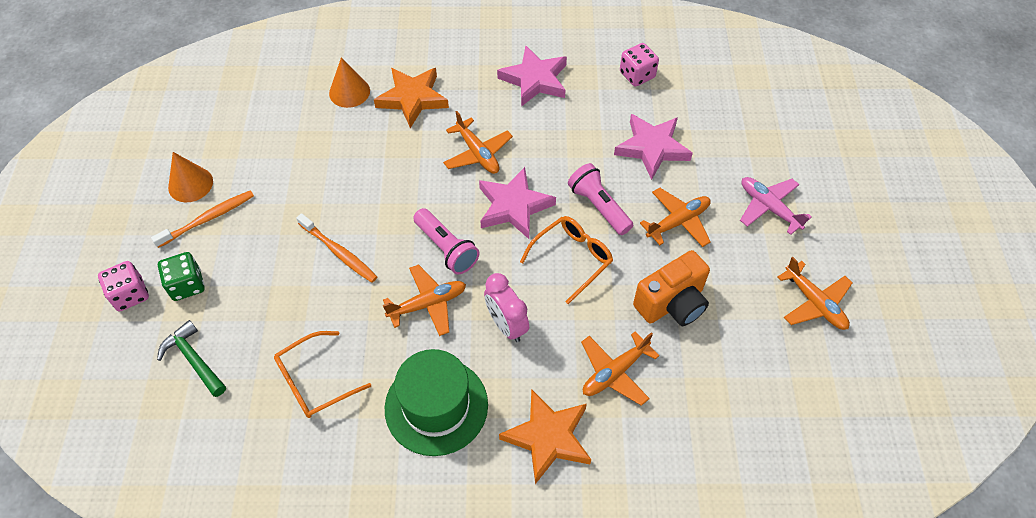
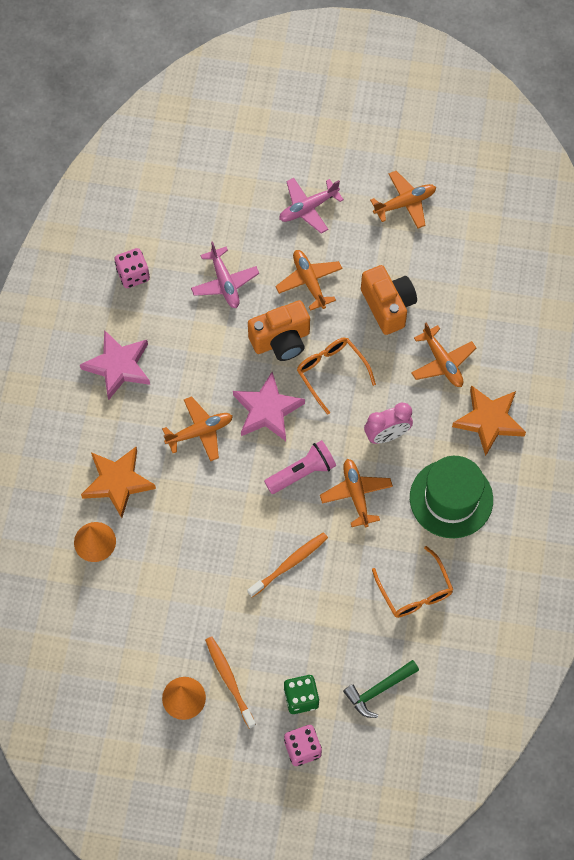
camera: 80 degrees left, 10 degrees up
pink flashlight [568,163,633,235] -> orange camera [248,300,310,361]
pink star [614,114,693,180] -> pink plane [191,241,259,308]

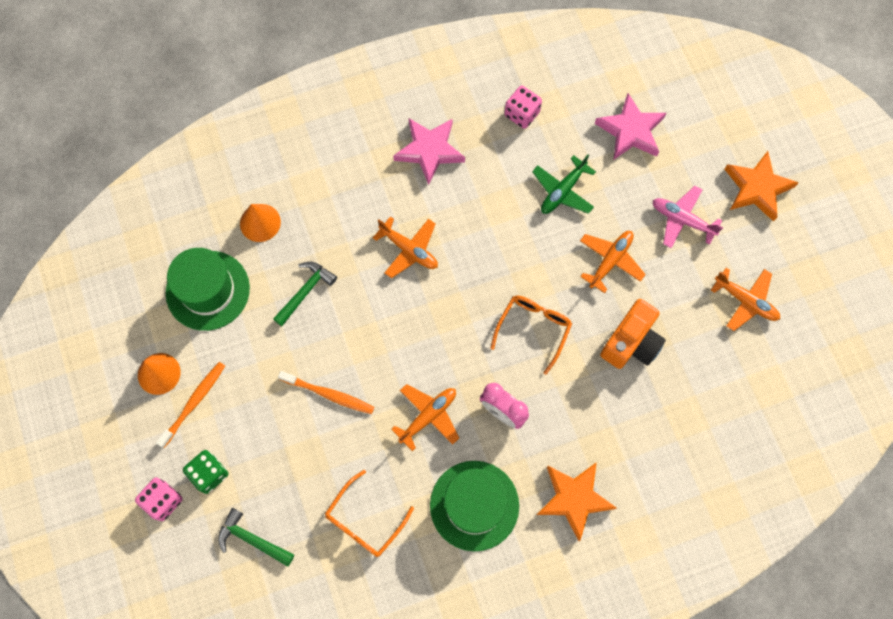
camera: 60 degrees right, 5 degrees up
orange star [81,447,156,518] -> orange star moved to [724,151,799,222]
pink plane [191,241,259,308] -> green plane [532,155,596,214]
pink star [233,372,305,441] -> pink star moved to [595,93,666,160]
orange camera [248,300,310,361] -> none
pink flashlight [264,440,336,494] -> none
orange plane [411,323,476,387] -> none
none -> green hat [166,248,250,331]
none -> green hammer [273,262,337,326]

